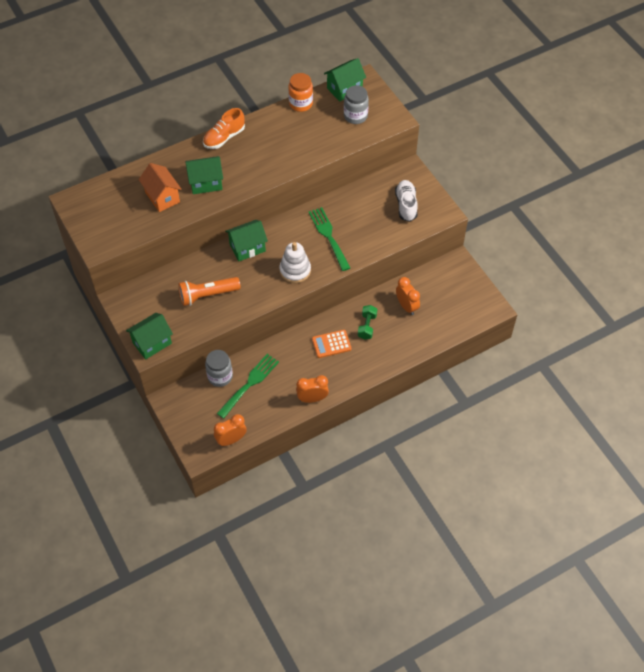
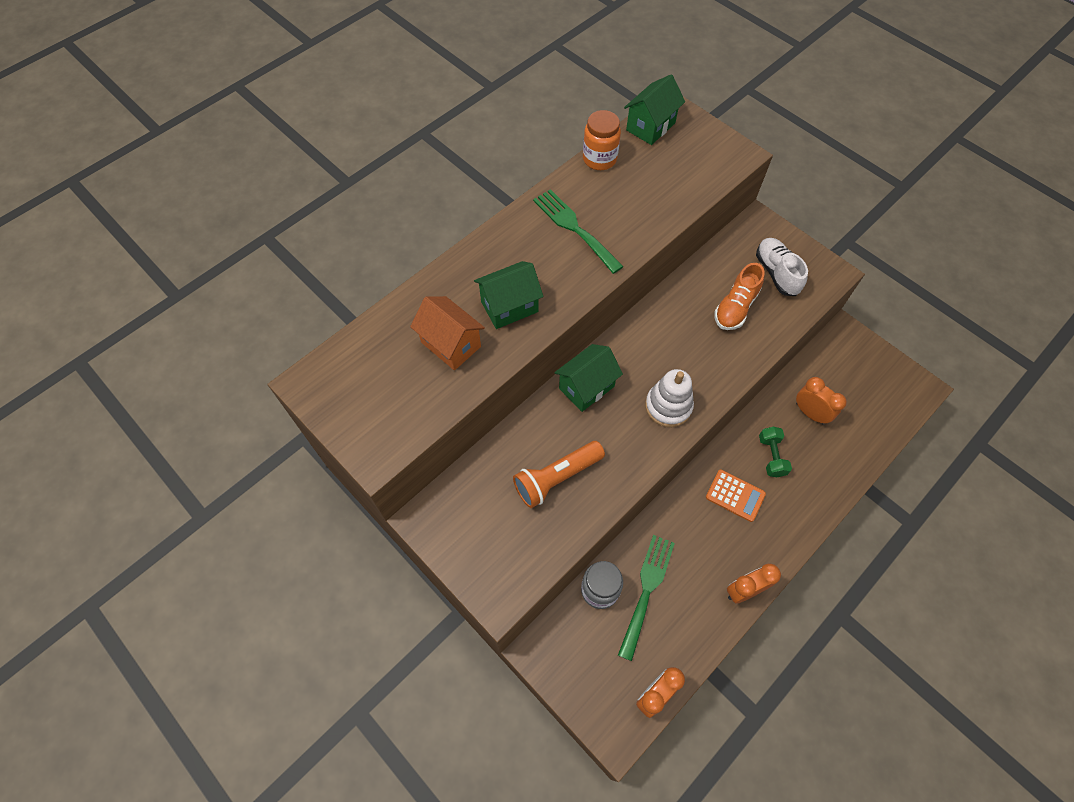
camera: 15 degrees left, 5 degrees up
green house [126,313,173,360] -> none
orange shoe [203,108,245,149] -> orange shoe moved to [714,263,765,330]
green fork [308,207,350,271] -> green fork moved to [533,189,624,274]
orange calculator [312,330,351,358] -> orange calculator turned 120 degrees counterclockwise [706,470,766,522]
grey jar [344,85,369,124] -> none

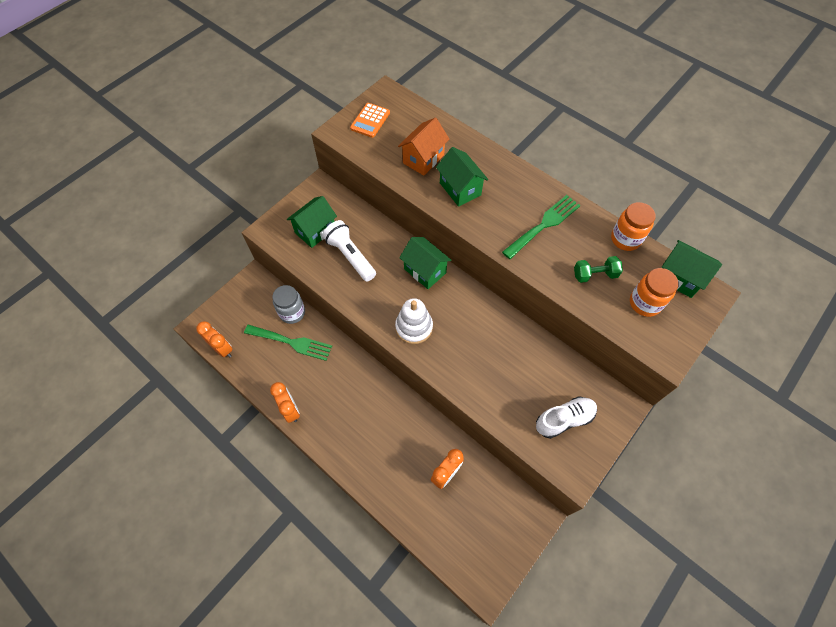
camera: 85 degrees right, 0 degrees up
orange flashlight [513,441,605,508] -> white flashlight [322,220,376,282]
orange calculator [706,470,766,522] -> orange calculator moved to [350,103,390,138]
orange shoe [714,263,765,330] -> none
green dumbbell [759,426,792,477] -> green dumbbell moved to [574,256,623,283]
none -> green house [287,196,337,248]
none -> orange jar [630,268,679,317]

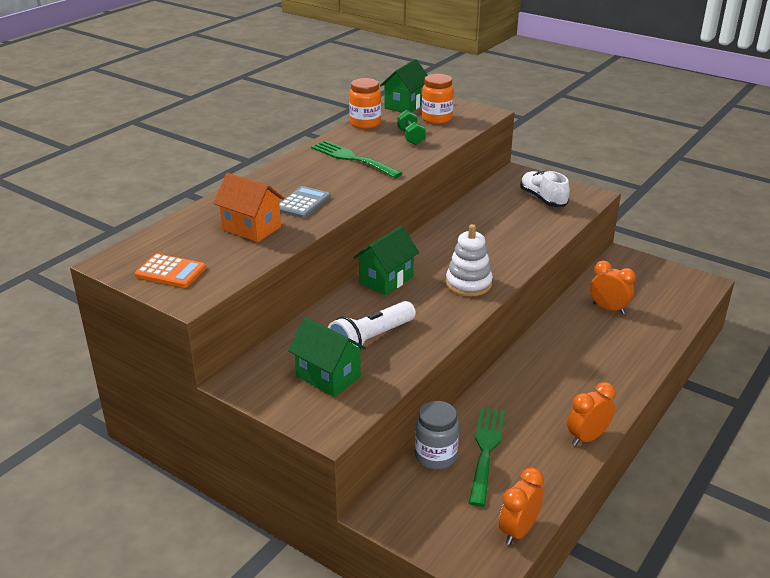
camera: 95 degrees left, 30 degrees down
green house [436,147,488,207] -> grey calculator [279,186,331,218]

